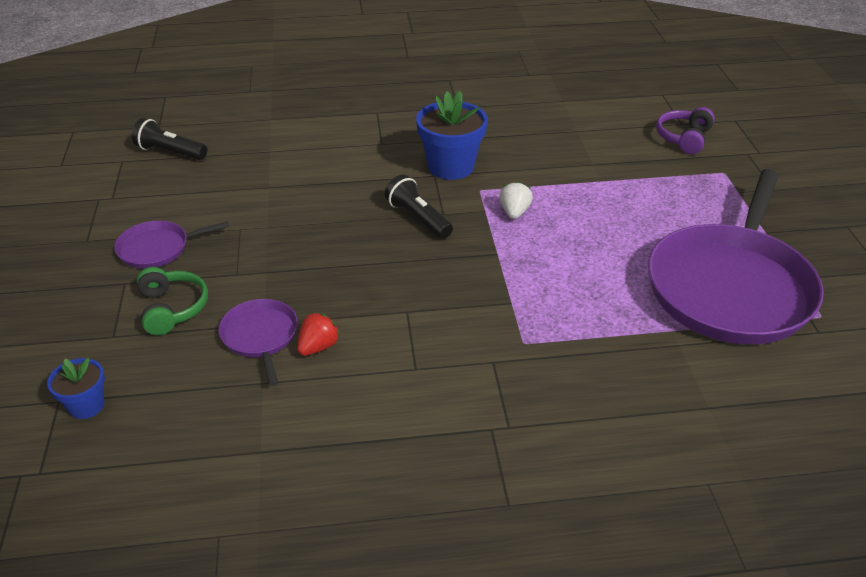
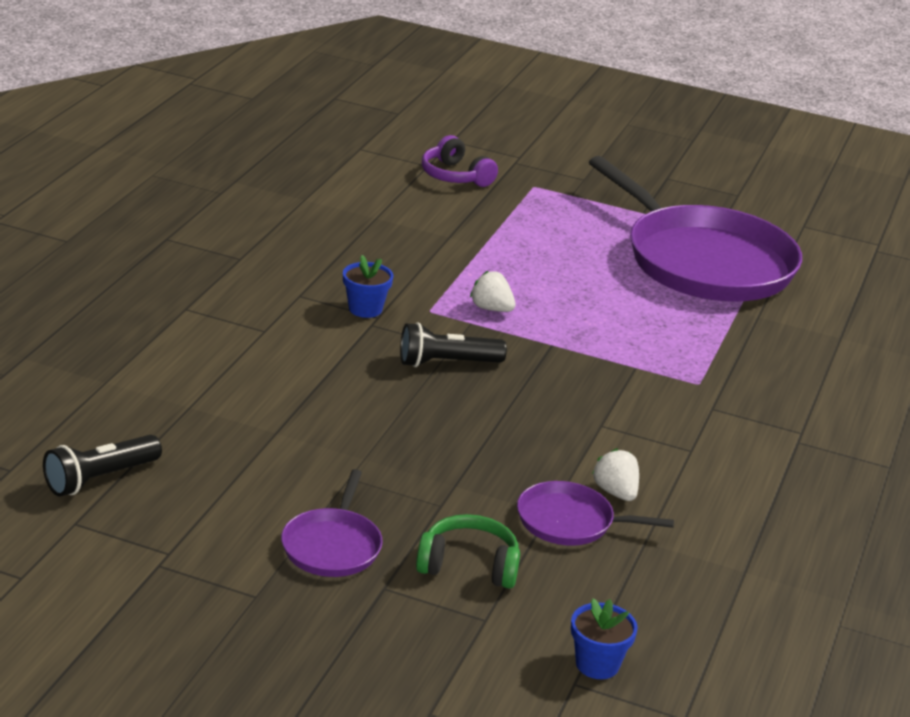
camera: 65 degrees left, 10 degrees down
red strawberry [297,312,340,356] -> white strawberry [592,449,639,501]
blue flower pot [416,91,488,180] -> blue flower pot [343,255,394,318], size x0.55

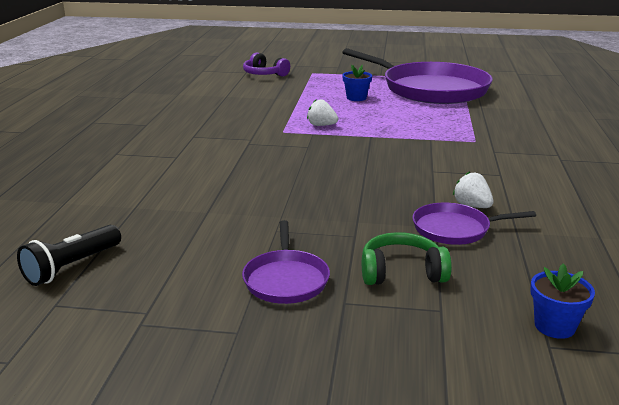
camera: 10 degrees left, 5 degrees down
blue flower pot [343,255,394,318] -> blue flower pot moved to [342,64,372,101]
black flashlight [400,322,507,367] -> none

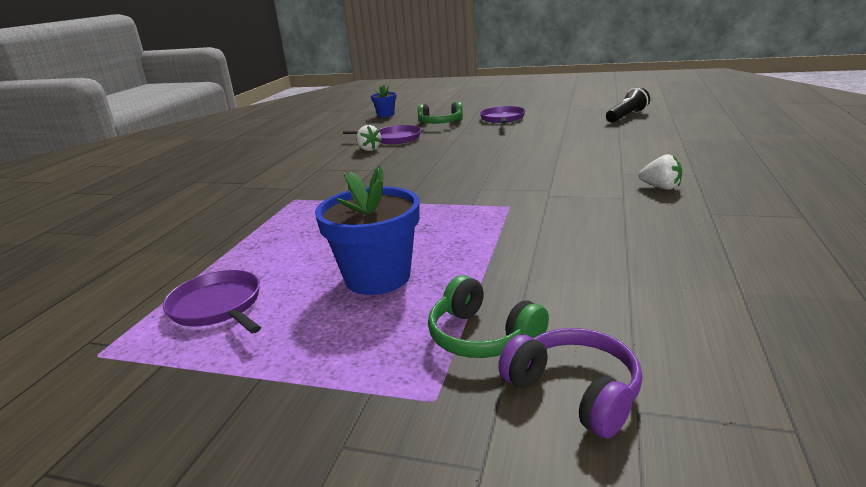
camera: 170 degrees left, 0 degrees up
white strawberry [307,99,338,126] -> white strawberry moved to [639,154,682,190]
purple pan [342,48,493,104] -> purple pan [163,270,261,334], size x0.44
blue flower pot [342,64,372,101] -> blue flower pot [315,166,420,295], size x1.82
none -> green headphones [428,275,549,358]

